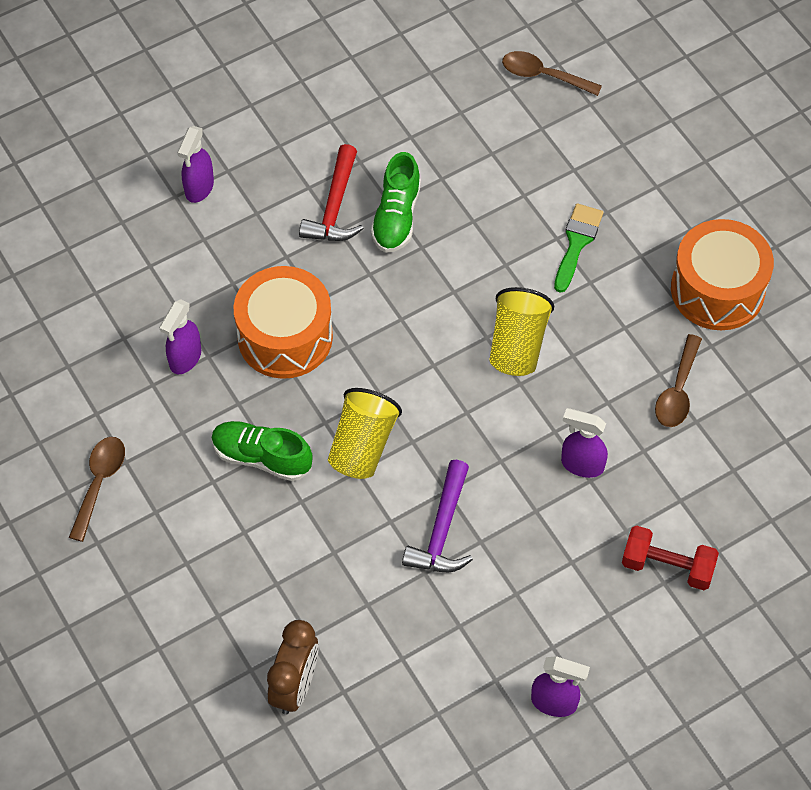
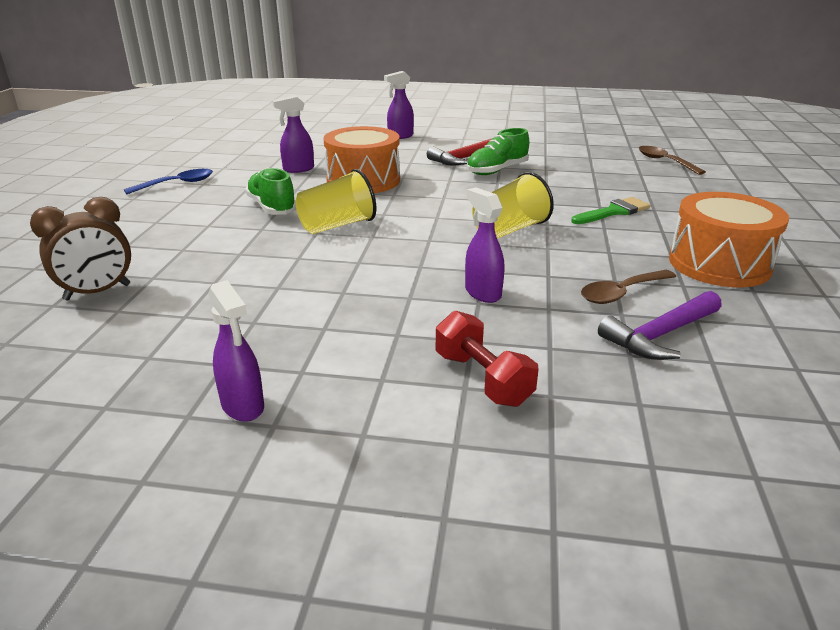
camera: 40 degrees right, 30 degrees down
brown spoon [69,437,125,542] -> blue spoon [124,169,213,194]
purple hammer [402,460,473,572] -> purple hammer moved to [598,291,722,360]

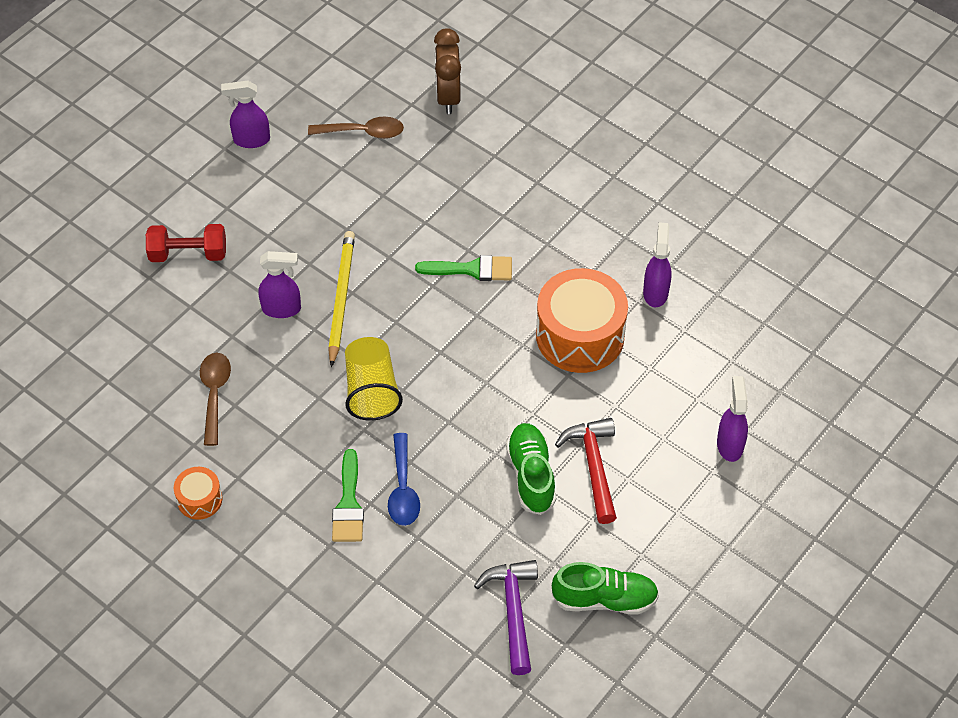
camera: 120 degrees right, 25 degrees up
blue spoon [124,169,213,194] -> blue spoon moved to [388,433,420,526]
green shoe [245,168,296,215] -> green shoe moved to [552,562,659,615]
yellow cup [295,169,376,234] -> green brush [415,255,512,281]
purple hammer [598,291,722,360] -> purple hammer moved to [474,560,538,675]
brown spoon [639,146,706,175] -> brown spoon moved to [308,117,404,139]
orange drum [669,192,789,287] -> orange drum [174,467,222,520], size x0.48
none -> yellow pencil [328,231,355,367]

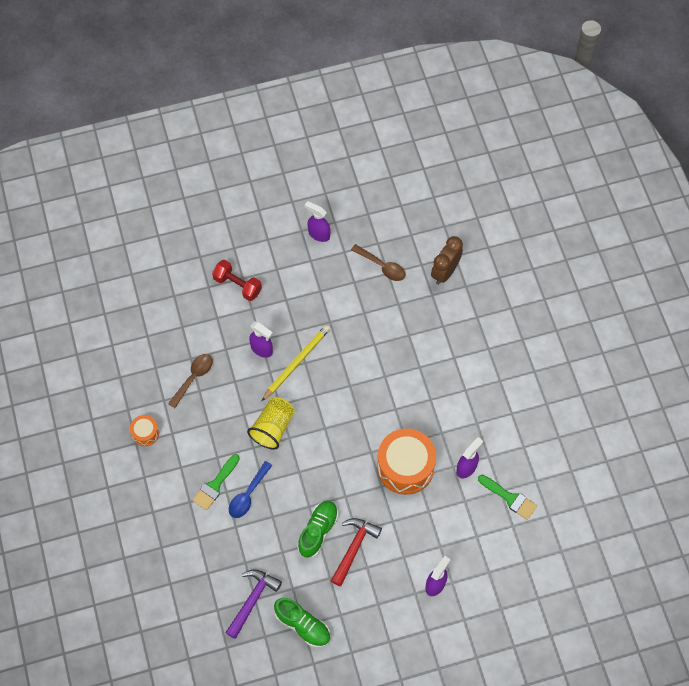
camera: 35 degrees right, 10 degrees up
green brush [415,255,512,281] -> green brush moved to [478,475,537,520]

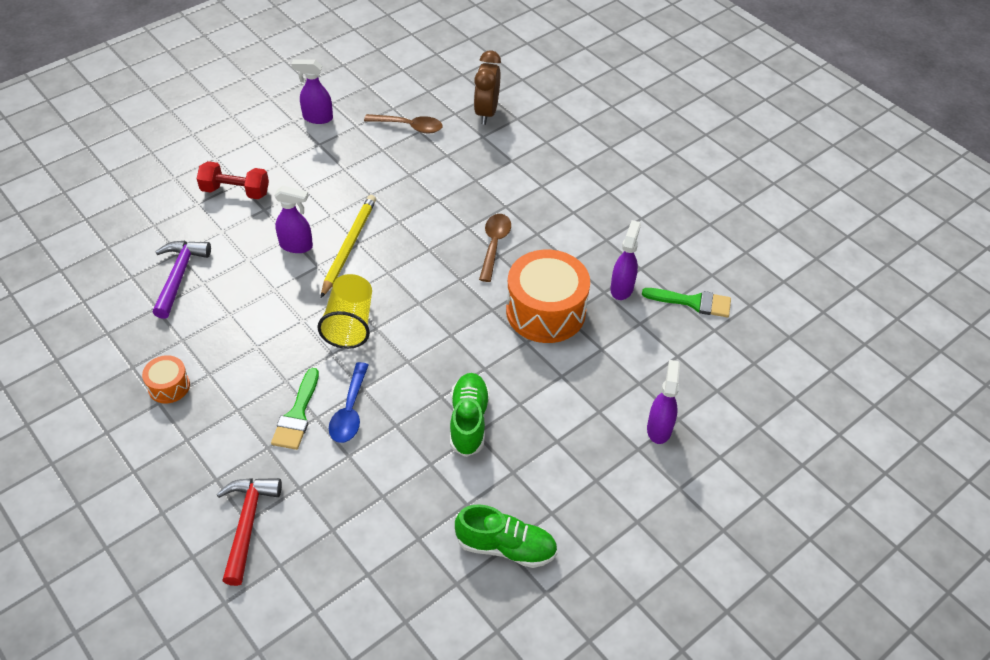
camera: 25 degrees left, 15 degrees down
brown spoon [168,354,213,408] -> brown spoon moved to [479,214,511,282]
purple hammer [225,569,282,639] -> purple hammer moved to [152,241,211,319]
red hammer [331,518,382,586] -> red hammer moved to [216,478,282,586]

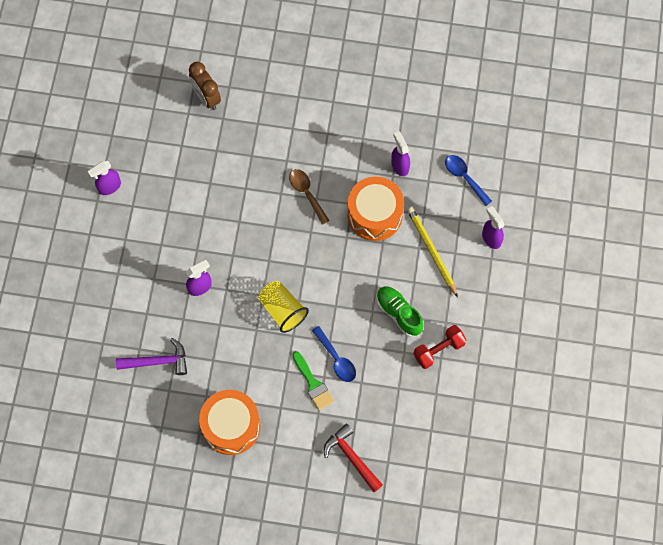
camera: 40 degrees left, 20 degrees up
orange drum [142,355,190,404] -> orange drum [199,390,261,455], size x2.09
purple hammer [152,241,211,319] -> purple hammer turned 120 degrees clockwise [116,338,187,375]
red dumbbell [197,161,269,199] -> red dumbbell moved to [413,325,466,369]
yellow pencil [321,195,376,298] -> yellow pencil moved to [407,207,458,297]
brown spoon [364,114,443,134] -> none
green shoe [455,504,558,568] -> none
green brush [642,288,731,318] -> none
none -> blue spoon [445,155,492,206]

